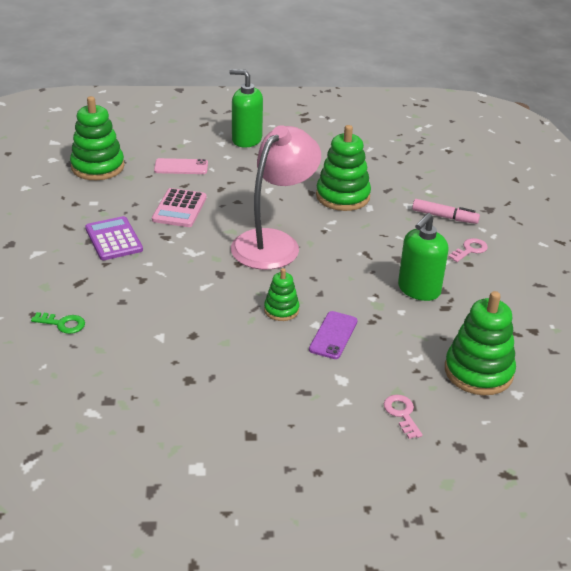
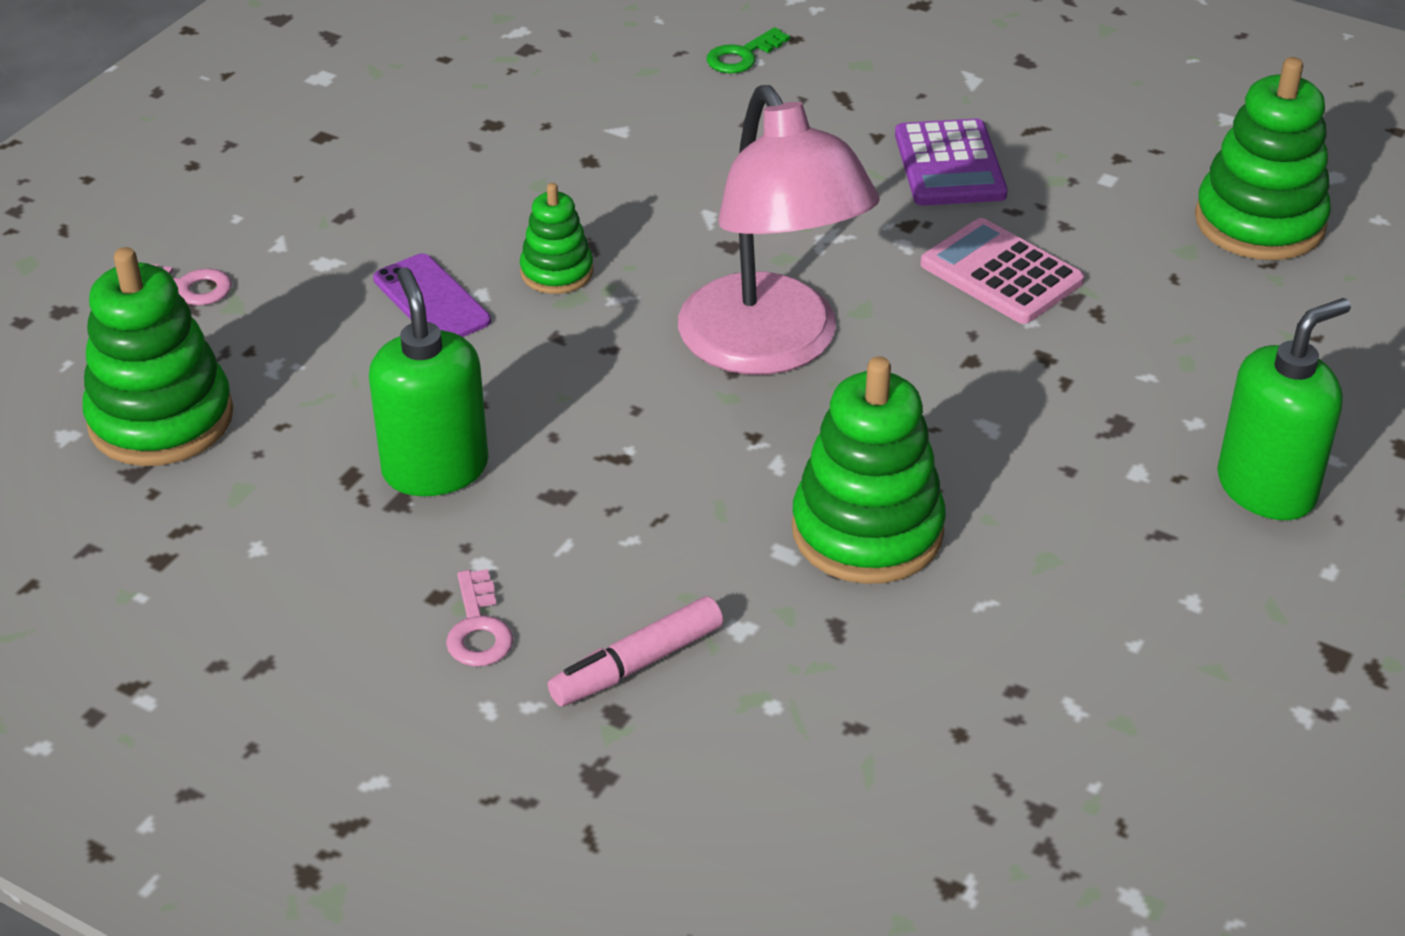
camera: 125 degrees right, 5 degrees up
purple calculator [85,216,143,260] -> purple calculator turned 75 degrees clockwise [895,119,1008,206]
pink phone [154,158,208,174] -> none

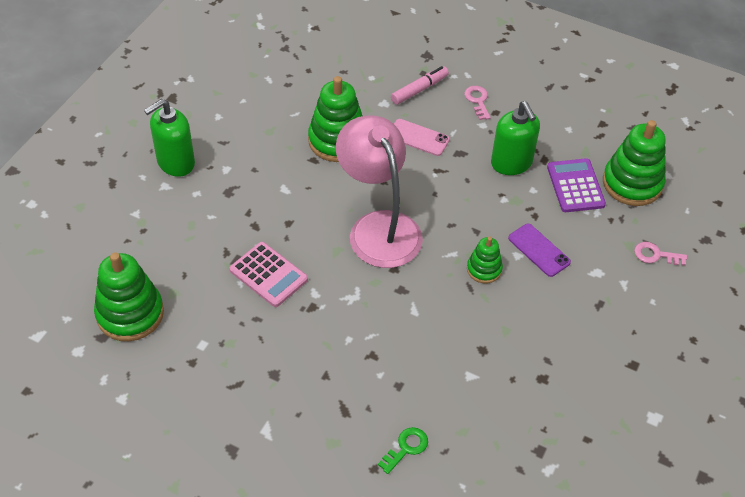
camera: 175 degrees right, 10 degrees up
purple calculator [895,119,1008,206] -> purple calculator moved to [547,158,606,212]
none -> pink phone [394,119,450,156]

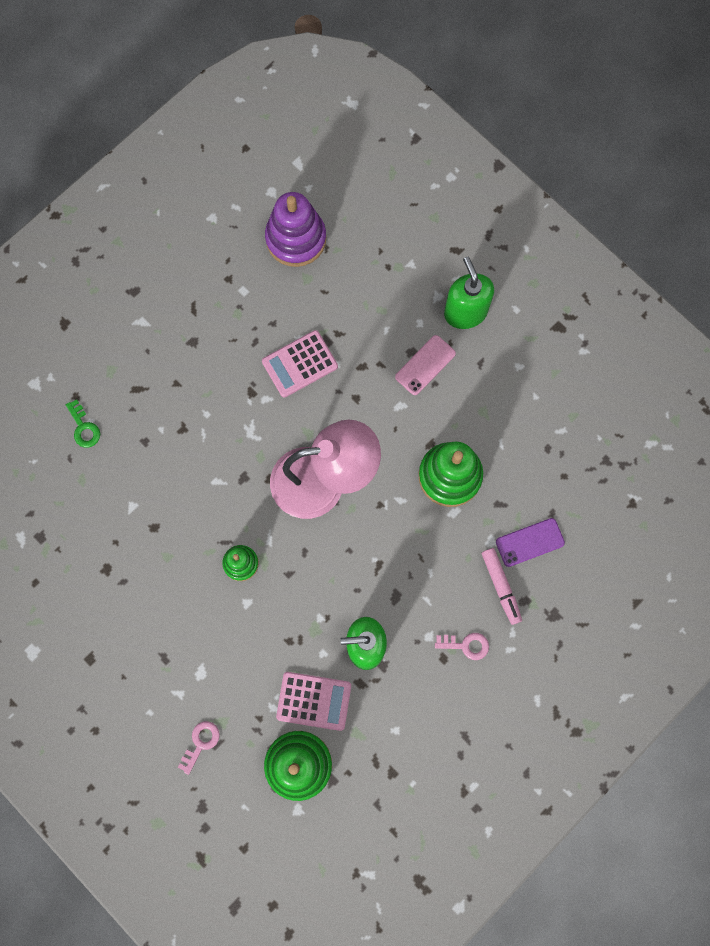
camera: 110 degrees right, 25 degrees up
green stacking toy [94,252,164,341] -> purple stacking toy [265,192,326,267]
pink phone [394,119,450,156] -> pink phone moved to [395,335,456,395]
purple phone [508,224,571,277] -> purple phone moved to [496,518,565,567]
purple calculator [547,158,606,212] -> pink calculator [276,672,351,731]

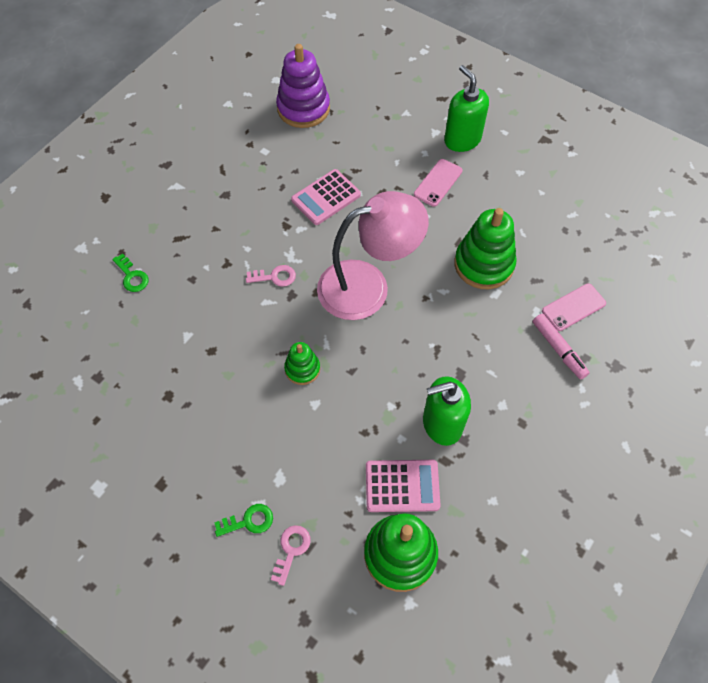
camera: 10 degrees left, 15 degrees down
pink key [435,633,489,660] -> pink key moved to [246,265,296,287]
purple phone [496,518,565,567] -> pink phone [542,283,606,331]
none -> green key [214,504,273,537]

